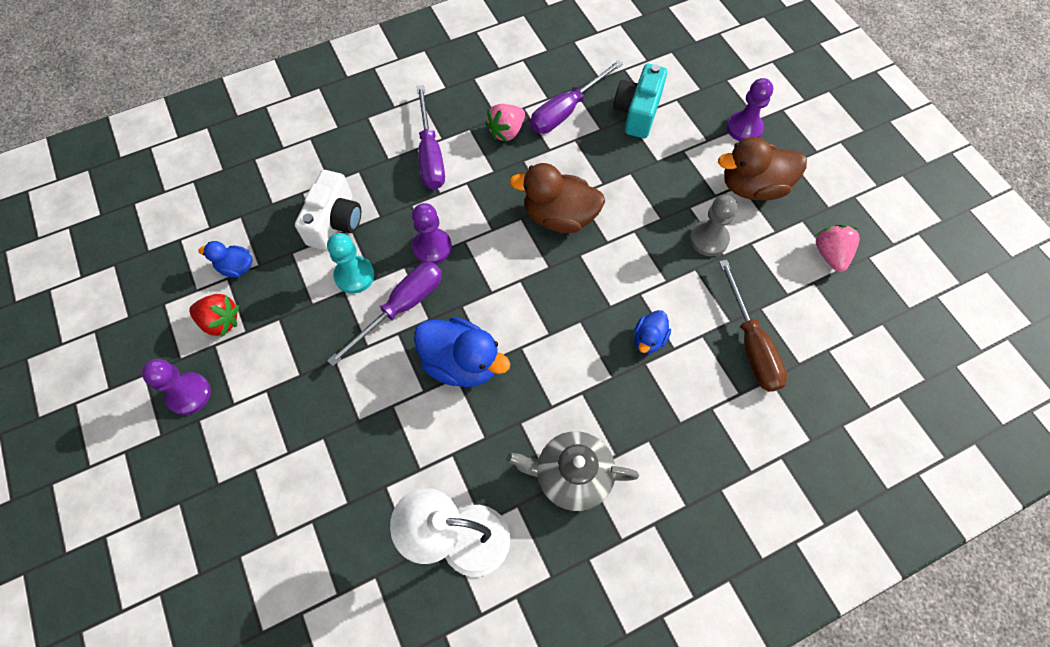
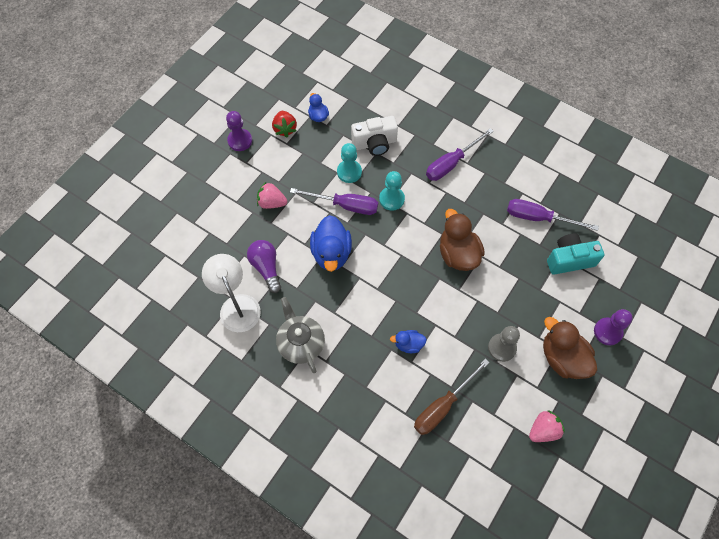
camera: 60 degrees right, 0 degrees up
purple pawn [412,203,452,264] -> turquoise pawn [379,171,405,211]
pink strawberry [485,104,525,142] -> pink strawberry moved to [257,182,287,209]
none -> purple light bulb [247,240,281,293]

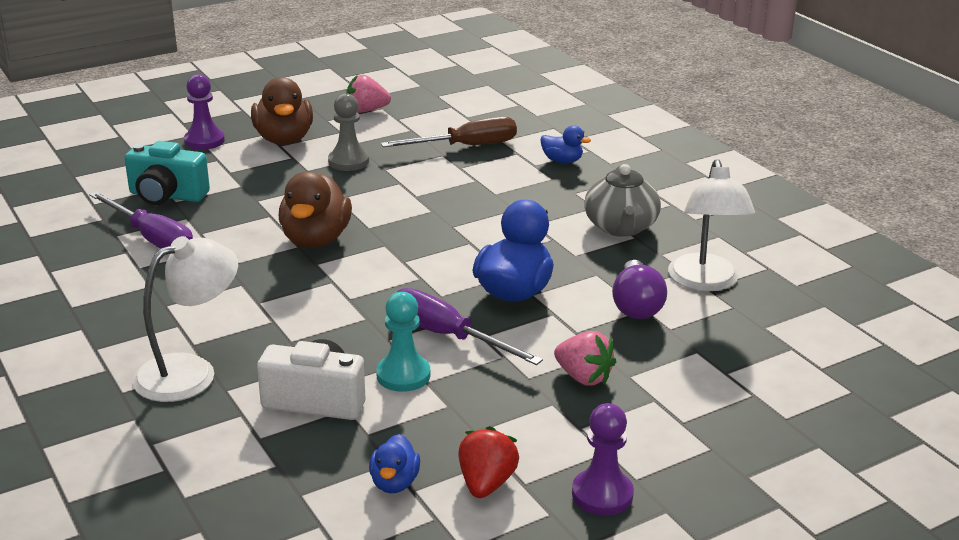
camera: 155 degrees left, 35 degrees down
turquoise pawn [379,171,405,211] -> none
blue duck [390,330,427,353] -> blue duck moved to [540,126,591,163]
purple screwdriver [426,128,494,181] -> none
none -> white lamp [132,236,238,402]

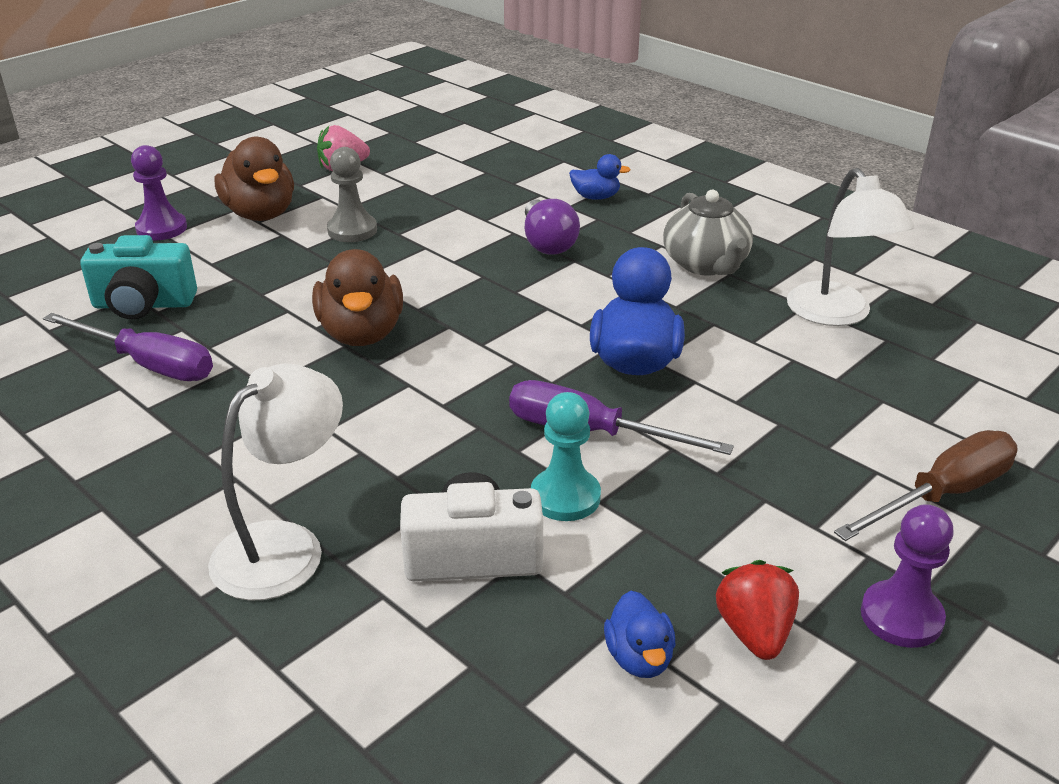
camera: 15 degrees left, 5 degrees up
brown screwdriver [381,117,517,147] -> brown screwdriver moved to [834,430,1018,541]
pink strawberry [554,331,616,386] -> none
purple light bulb [612,260,667,319] -> purple light bulb moved to [525,199,580,255]

